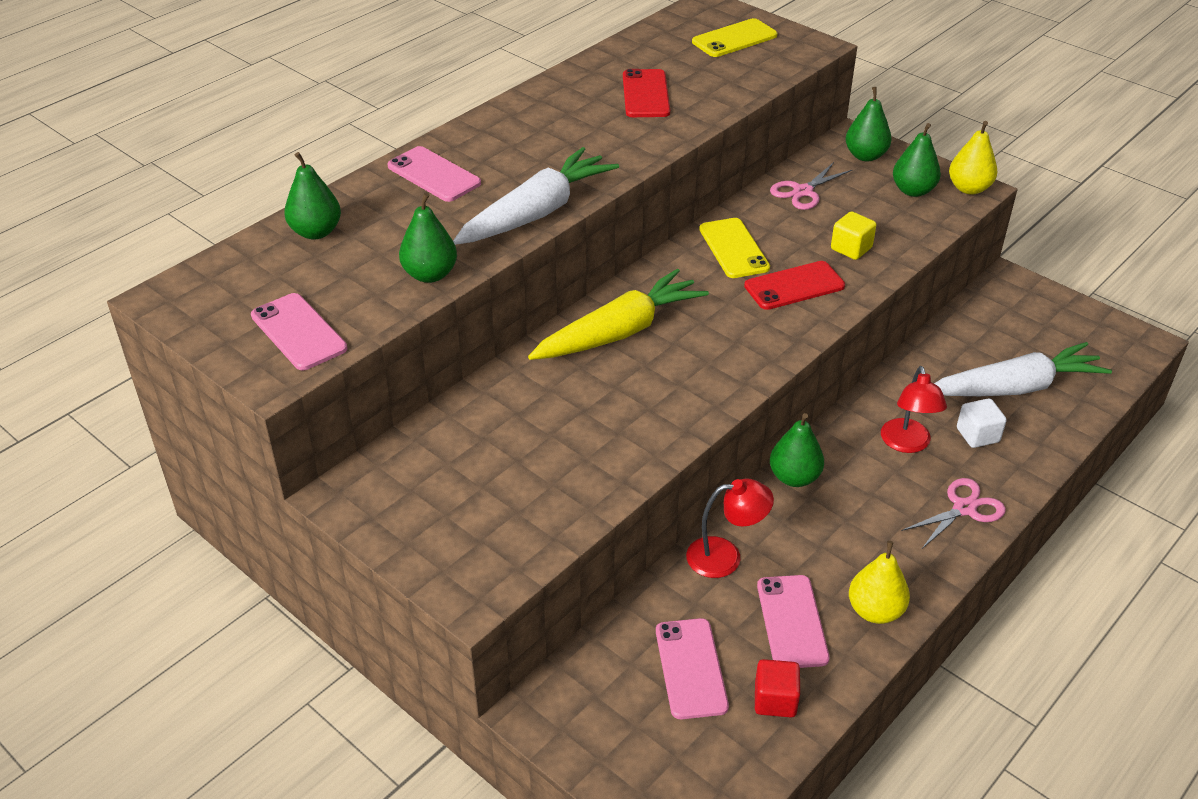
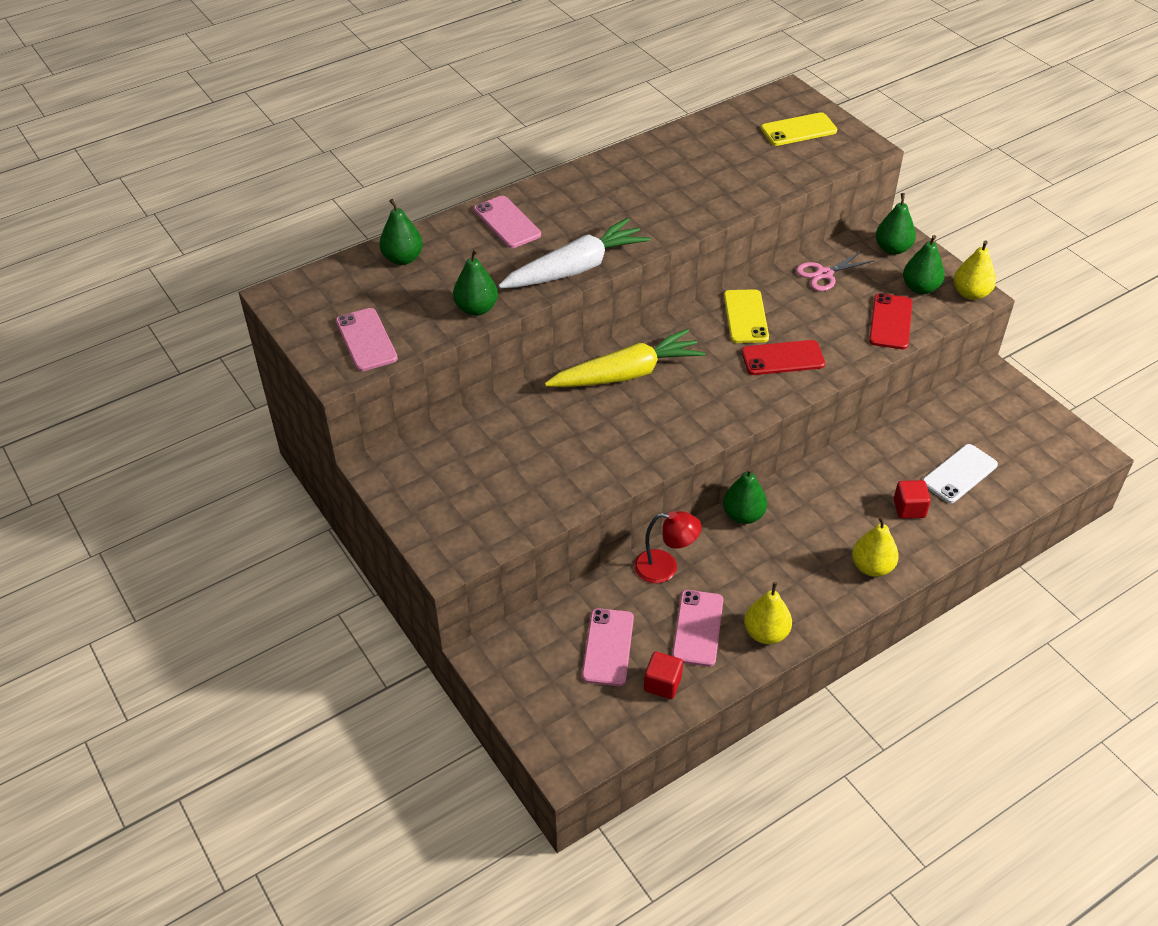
camera: 15 degrees right, 5 degrees up
red phone [623,69,670,117] -> red phone moved to [869,293,912,349]
yellow cube [831,211,876,260] -> none
red lamp [881,366,947,453] -> none
pink scissors [901,478,1006,550] -> yellow pear [852,516,899,577]
white carrot [934,342,1112,396] -> white phone [923,444,998,503]
white cube [957,398,1007,448] -> red cube [894,480,931,519]

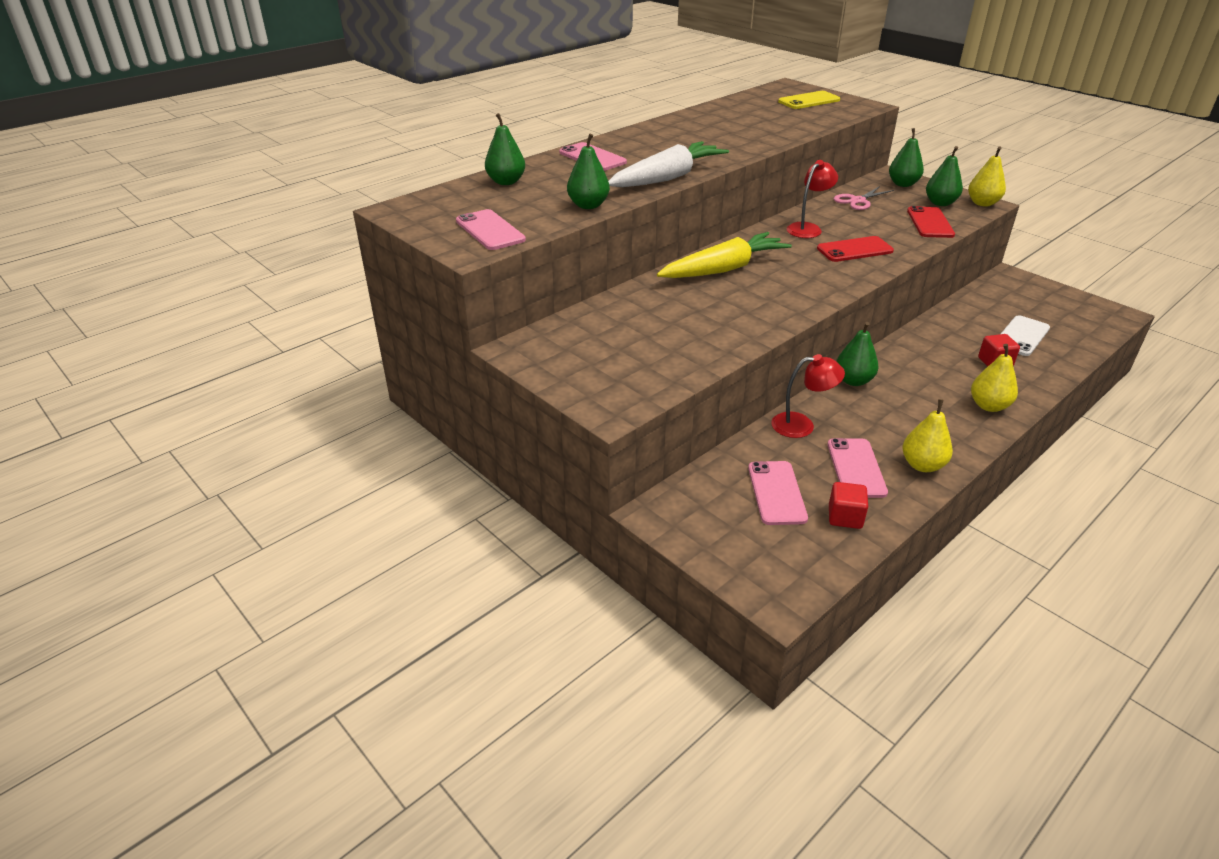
camera: 10 degrees left, 10 degrees down
yellow phone [724,289,769,343] -> red lamp [786,160,838,238]

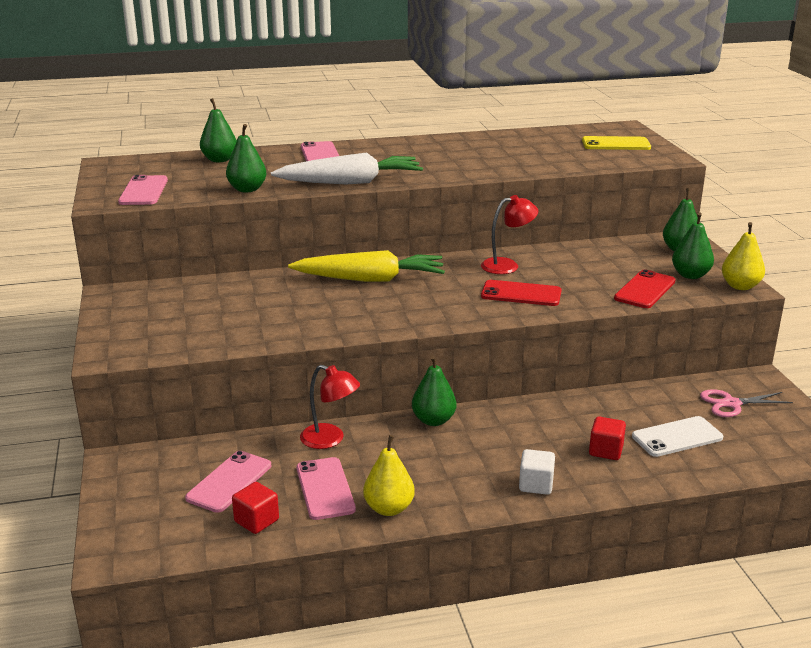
camera: 30 degrees right, 10 degrees down
pink phone [827,438,888,498] -> pink phone turned 45 degrees counterclockwise [296,457,356,520]
pink scissors [834,186,894,210] -> pink scissors moved to [700,389,793,417]
yellow pear [971,344,1018,412] -> white cube [519,449,555,495]

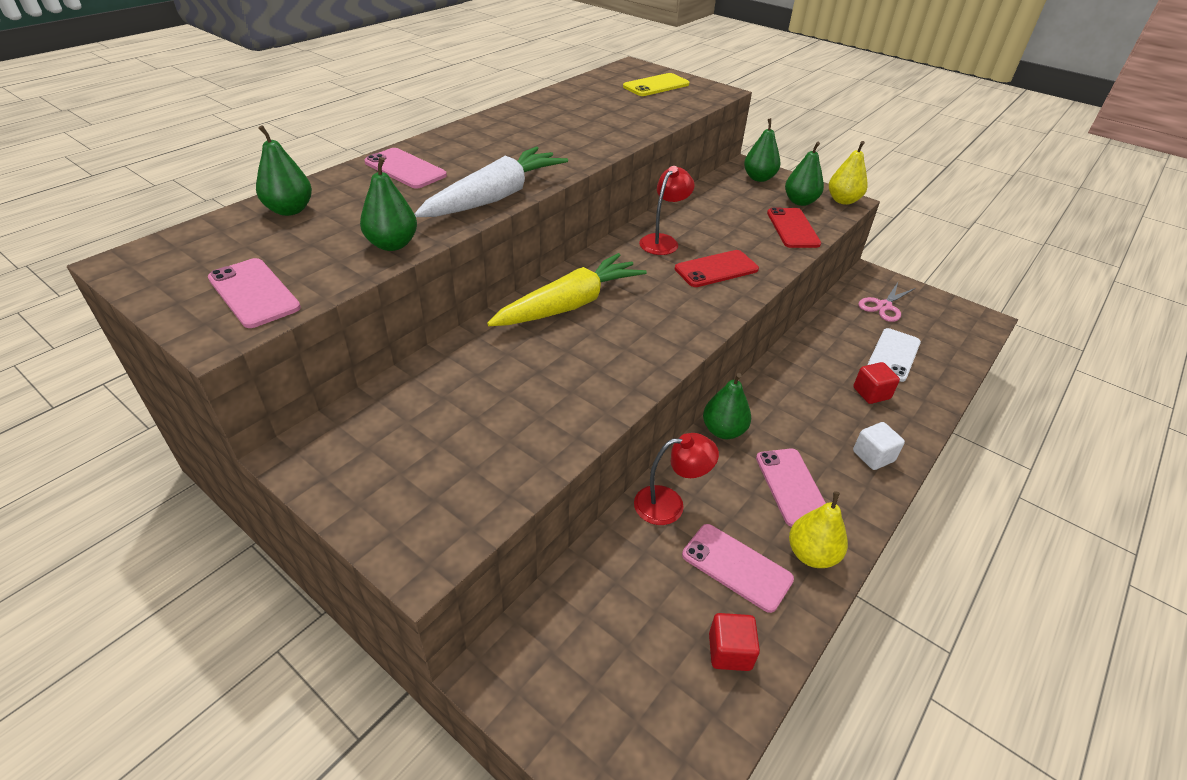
camera: 40 degrees left, 15 degrees up
pink phone [185,451,271,513] -> pink phone moved to [756,449,826,527]

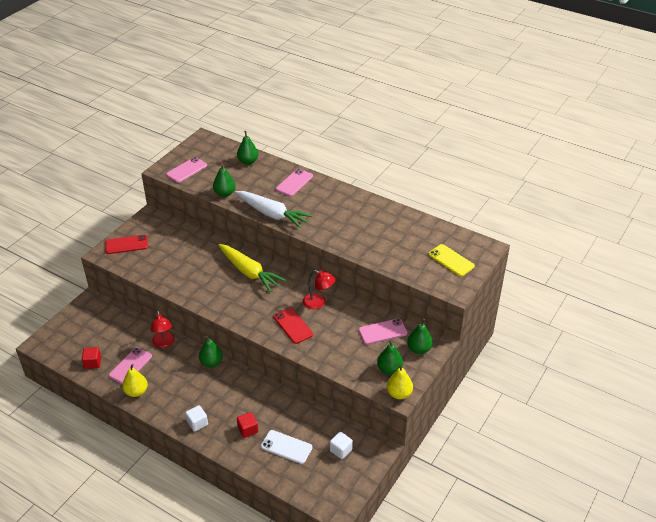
camera: 85 degrees right, 0 degrees up
pink phone [756,449,826,527] -> pink phone moved to [358,319,407,344]
red phone [767,207,821,248] -> red phone moved to [106,235,148,254]
pink scissors [858,282,916,322] -> white cube [330,432,353,459]

